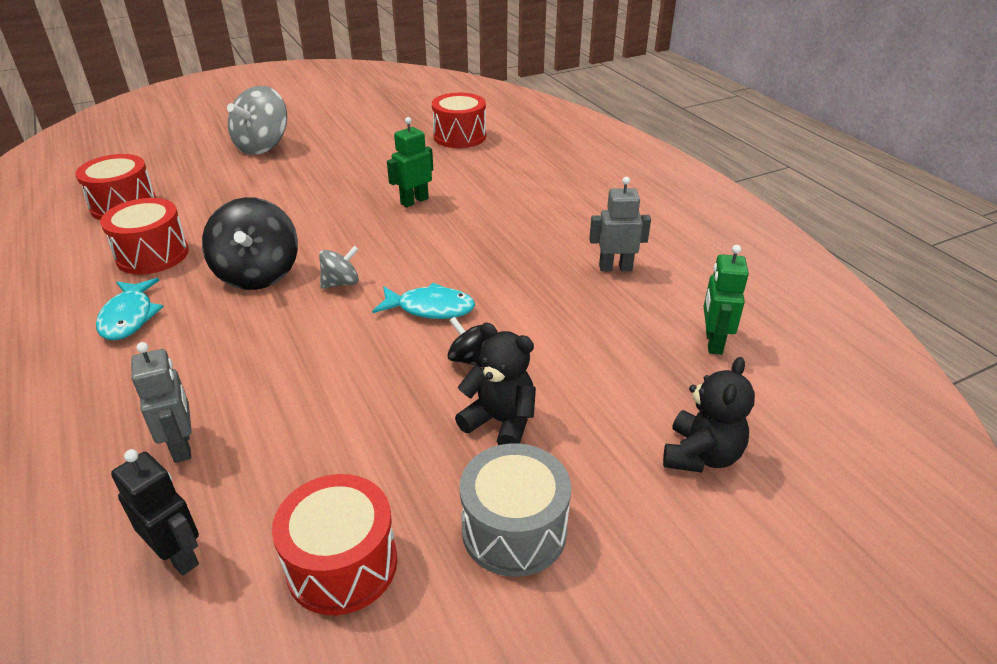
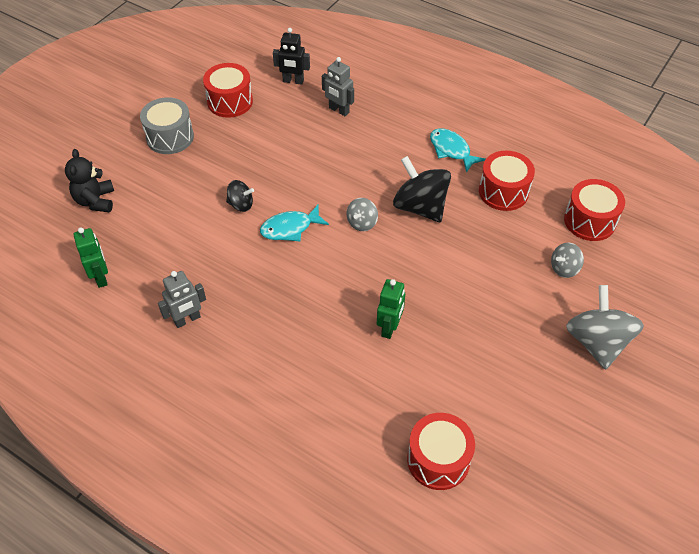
camera: 150 degrees right, 15 degrees up
black teddy bear [455,323,536,445] -> none
none -> grey spinning top [551,243,584,278]

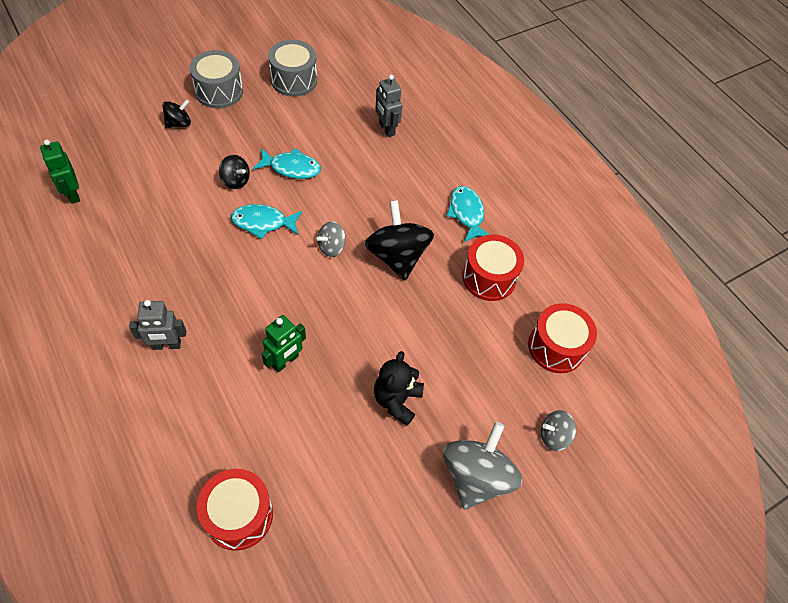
camera: 20 degrees right, 5 degrees up
black teddy bear [65,149,114,212] -> black teddy bear moved to [374,351,424,426]
green robot [74,227,108,288] -> green robot turned 150 degrees clockwise [40,139,80,204]
grey robot [158,271,206,328] -> grey robot moved to [129,300,186,350]
red drum [203,63,253,118] -> grey drum [268,40,317,97]
black robot [273,28,310,85] -> none
grey spinning top [551,243,584,278] -> grey spinning top moved to [541,410,576,451]
none -> black spinning top [162,99,191,128]
none -> turquoise fish [253,148,321,179]

